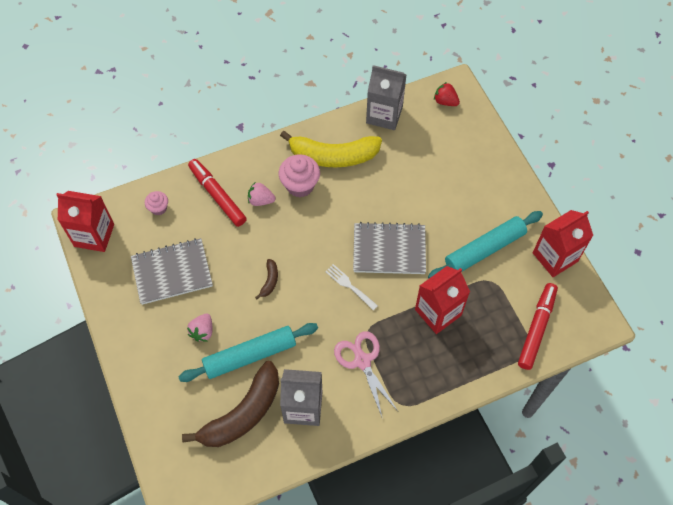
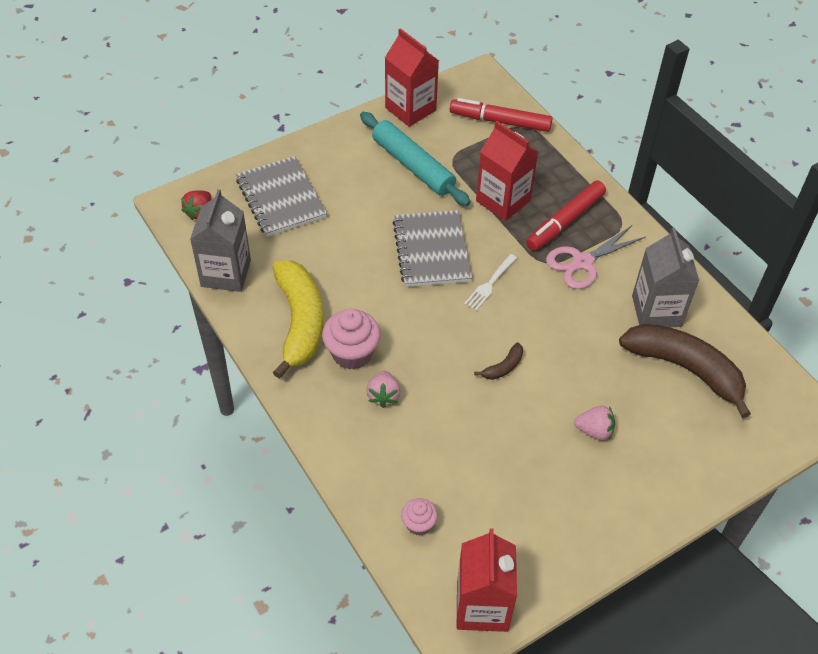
camera: 100 degrees left, 10 degrees down
grey notebook [131,238,213,305] -> grey notebook moved to [236,156,327,237]
turquoise rolling pin [178,323,318,382] -> none
red marker [188,159,247,227] -> red marker moved to [526,181,606,251]
brown banana [255,259,278,299] -> brown banana turned 135 degrees clockwise [474,343,523,380]

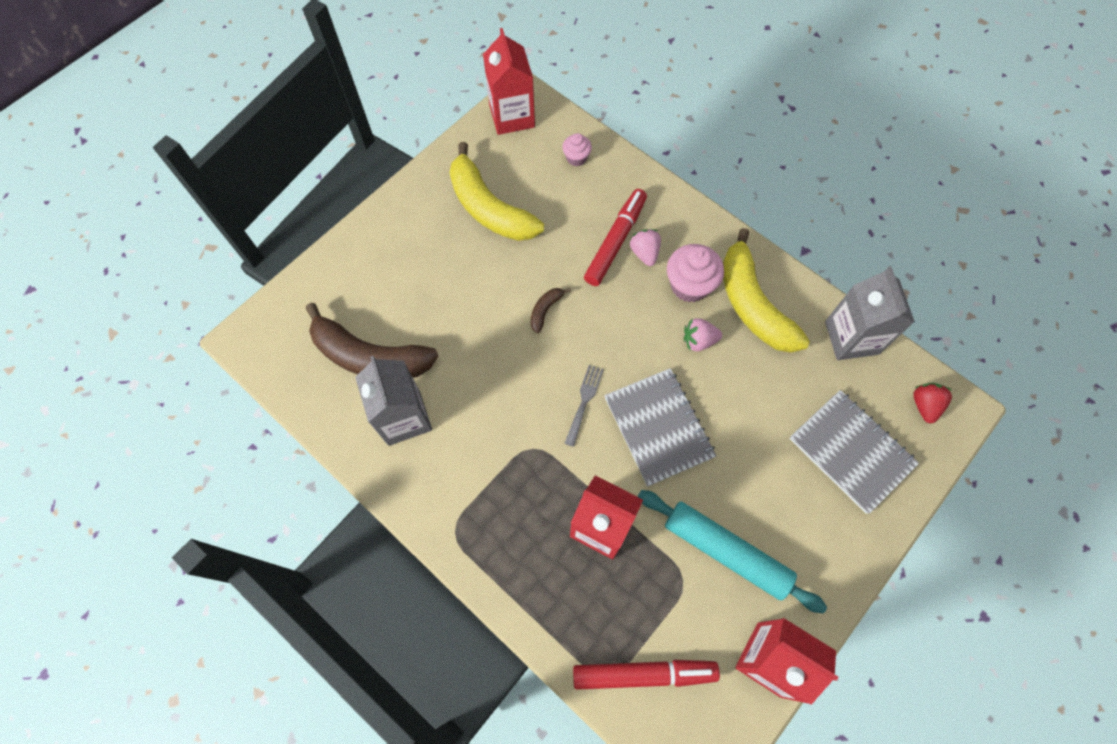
camera: 165 degrees right, 15 degrees up
white fork [464,254,517,311] -> grey fork [564,365,604,447]
red marker [526,181,606,251] -> red marker moved to [584,189,647,286]
pink scissors [546,225,645,289] -> none
pink strawberry [574,406,615,440] -> pink strawberry moved to [684,318,722,351]
none -> yellow banana [449,142,544,241]

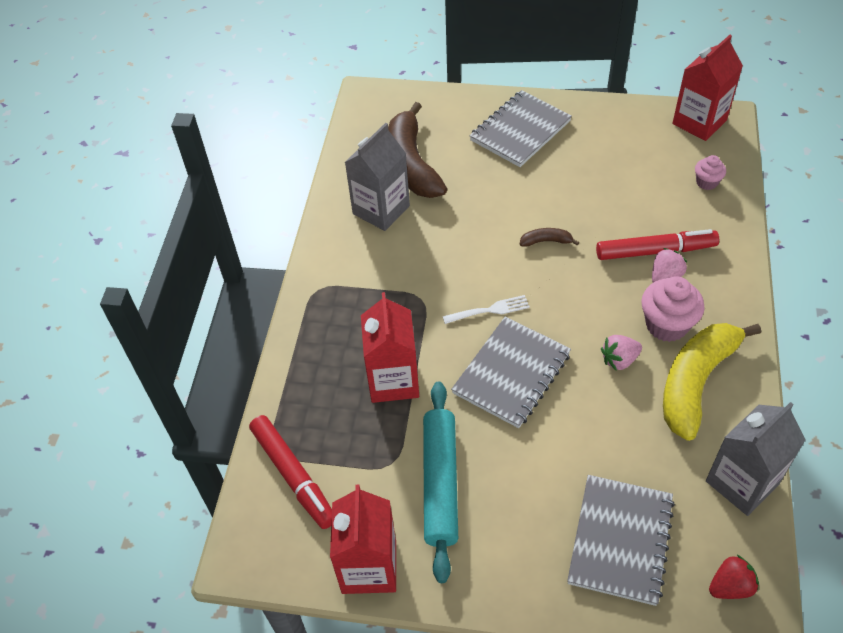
camera: 60 degrees right, 15 degrees down
yellow banana [449,142,544,241] -> none
grey fork [564,365,604,447] -> white fork [443,295,530,324]
pink strawberry [684,318,722,351] -> pink strawberry turned 75 degrees counterclockwise [601,335,642,371]
none -> grey notebook [469,90,572,167]

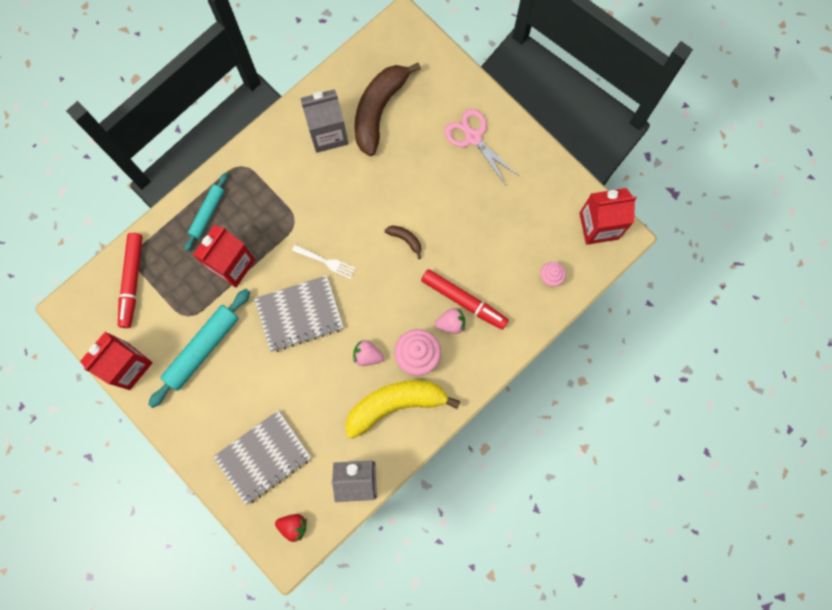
camera: 35 degrees right, 25 degrees up
grey notebook [469,90,572,167] -> pink scissors [444,109,517,185]
none -> turquoise rolling pin [184,173,227,251]

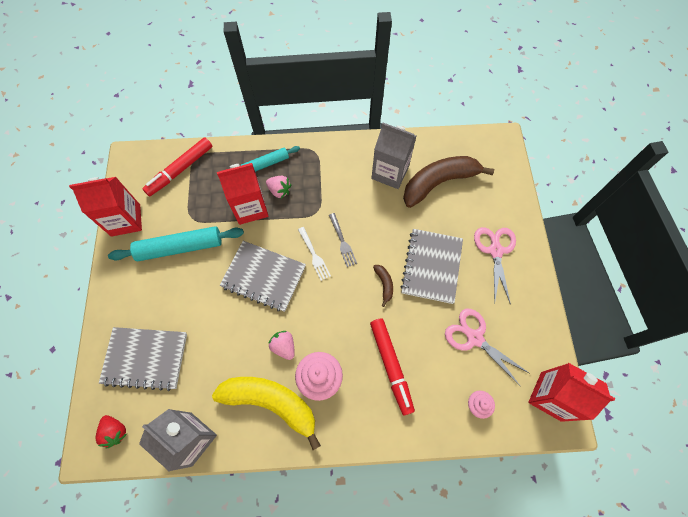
camera: 40 degrees right, 10 degrees down
pink strawberry [435,308,465,334] -> pink strawberry moved to [266,176,291,198]
none -> grey fork [329,213,357,267]
none -> grey notebook [400,229,463,304]
none -> pink scissors [445,309,529,386]

